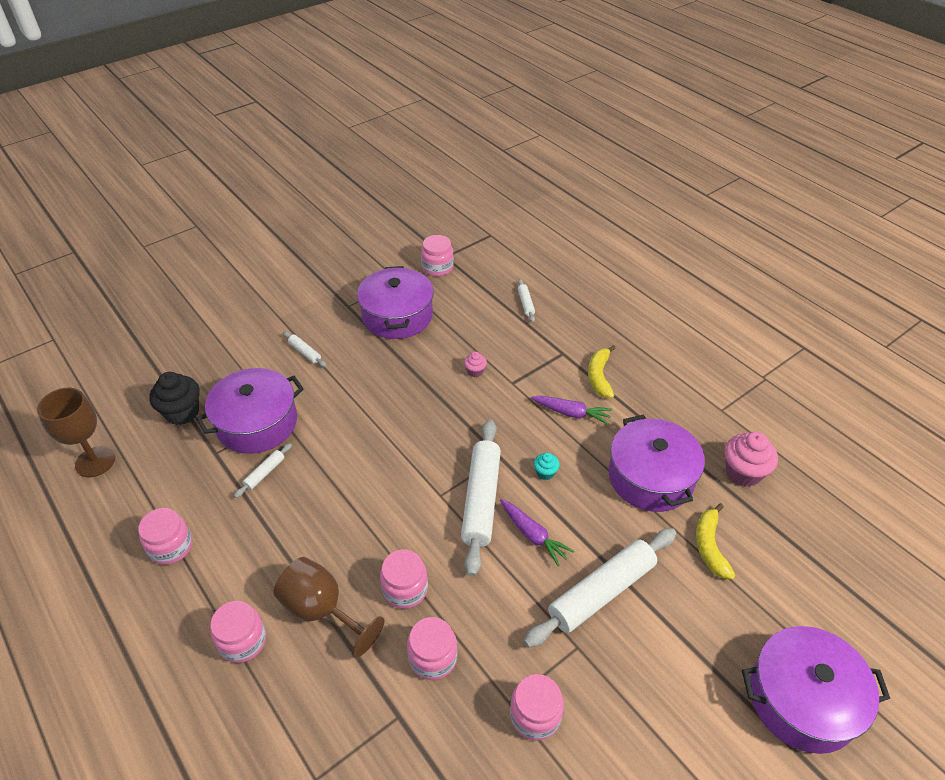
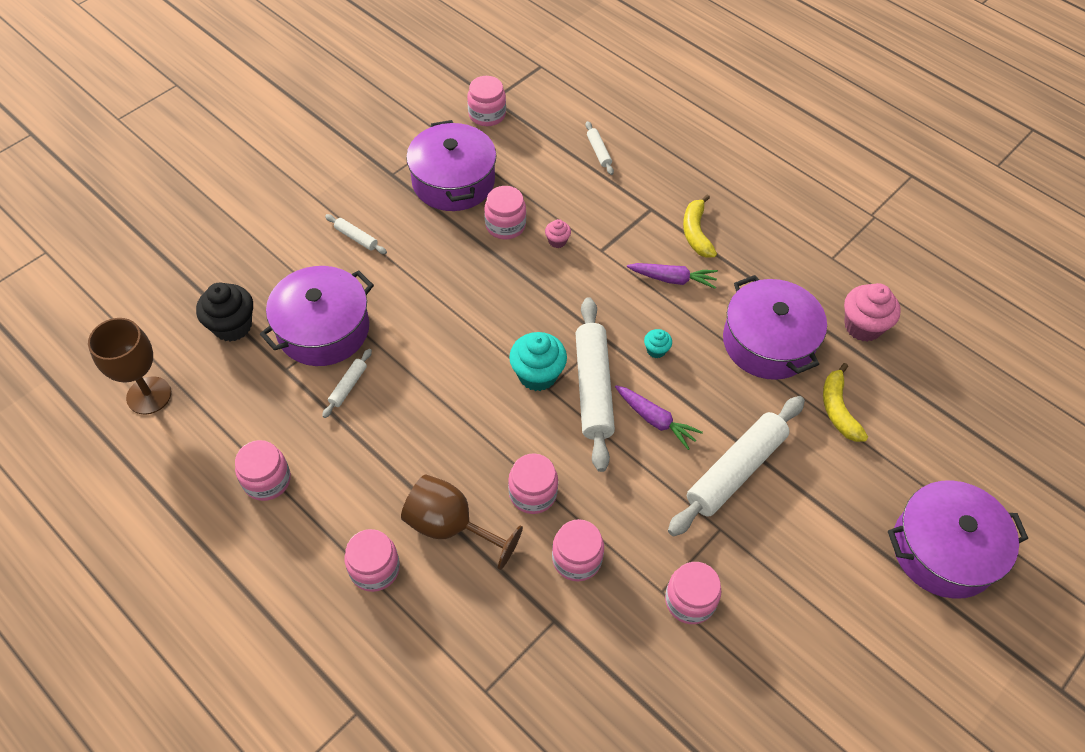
camera: 10 degrees left, 10 degrees up
none -> pink jar [484,186,526,239]
none -> turquoise cupcake [509,332,567,391]

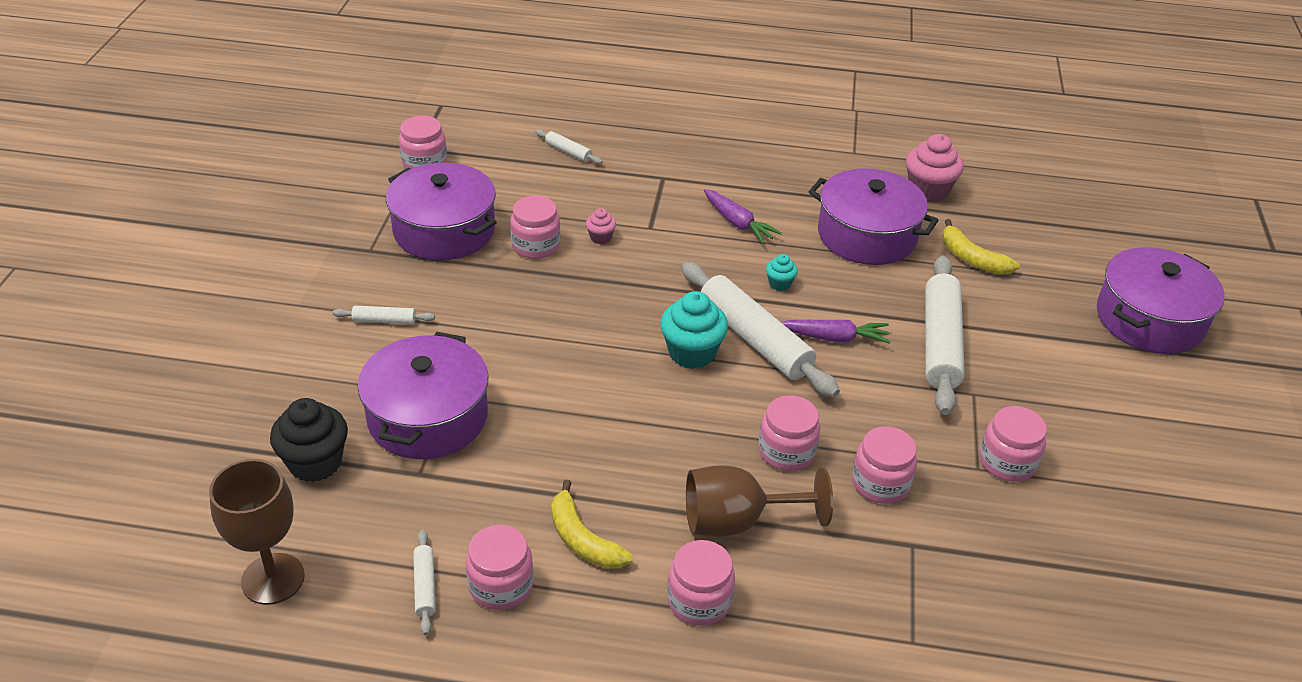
camera: 35 degrees left, 15 degrees down
white rolling pin [322,349,372,418] -> white rolling pin moved to [413,530,436,635]
purple carrot [627,263,718,289] -> purple carrot turned 75 degrees clockwise [704,189,782,244]
yellow banana [683,195,717,258] -> yellow banana moved to [551,480,633,569]

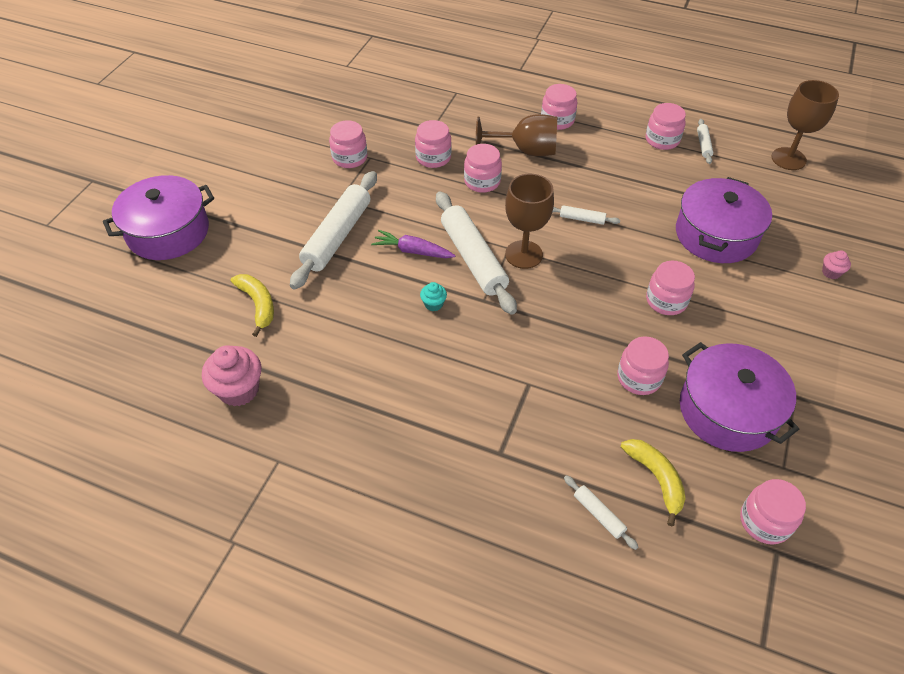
camera: 165 degrees left, 10 degrees up
black cupcake [270,398,348,482] -> none
white rolling pin [333,306,435,324] -> white rolling pin moved to [553,205,620,225]
yellow banana [551,480,633,569] -> yellow banana moved to [621,439,686,526]
pink cupcake [586,208,616,244] -> pink cupcake moved to [822,250,851,279]
turquoise cupcake [660,291,728,369] -> brown goblet [505,174,554,269]
purple carrot [704,189,782,244] -> none
purple pot [809,168,939,265] -> none
none -> pink jar [646,261,695,315]

